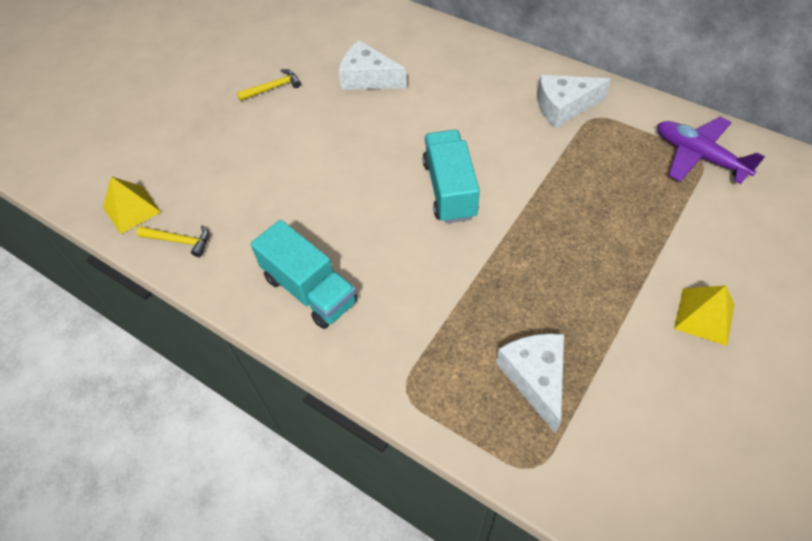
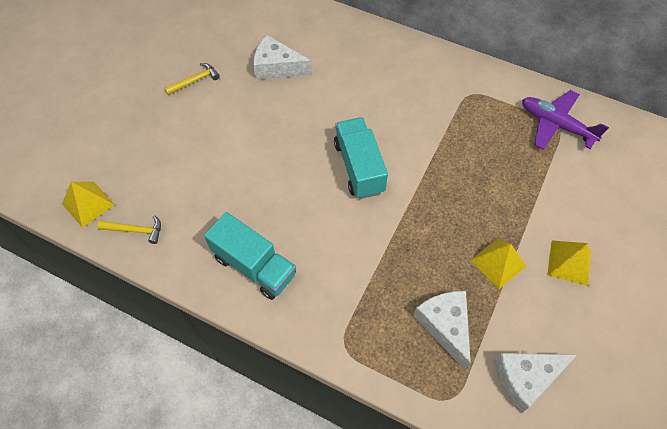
camera: 10 degrees left, 5 degrees up
white cheese [537,75,611,128] -> white cheese moved to [494,353,577,413]
none -> yellow pyramid [470,238,526,289]

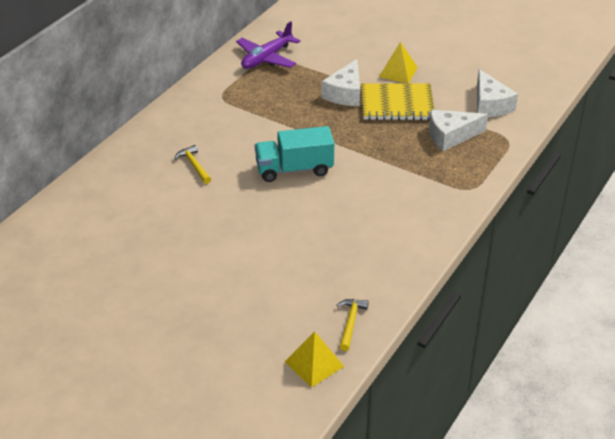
camera: 85 degrees left, 20 degrees down
yellow hammer [164,63,220,95] -> yellow hammer moved to [174,145,211,184]
turquoise truck [204,212,296,300] -> none
white cheese [253,35,312,79] -> white cheese moved to [321,59,360,106]
yellow pyramid [470,238,526,289] -> yellow notebook [361,83,434,120]

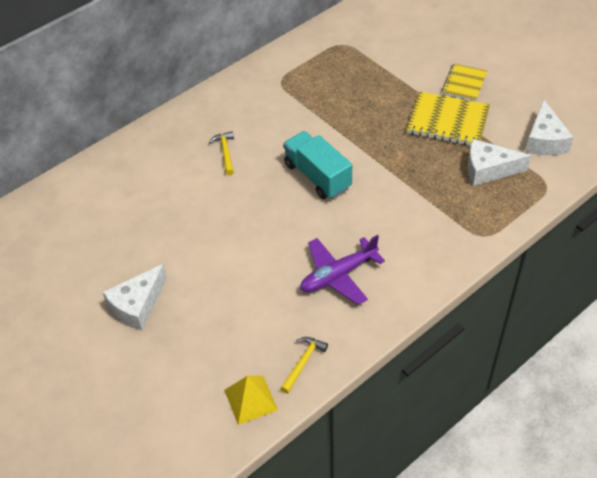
camera: 20 degrees right, 10 degrees up
purple plane [236,21,301,69] -> purple plane moved to [300,235,385,305]
turquoise truck [255,126,334,182] -> turquoise truck turned 45 degrees clockwise [283,131,352,199]
white cheese [321,59,360,106] -> white cheese moved to [103,264,167,330]
yellow pyramid [379,42,418,83] -> yellow notebook [442,64,487,101]

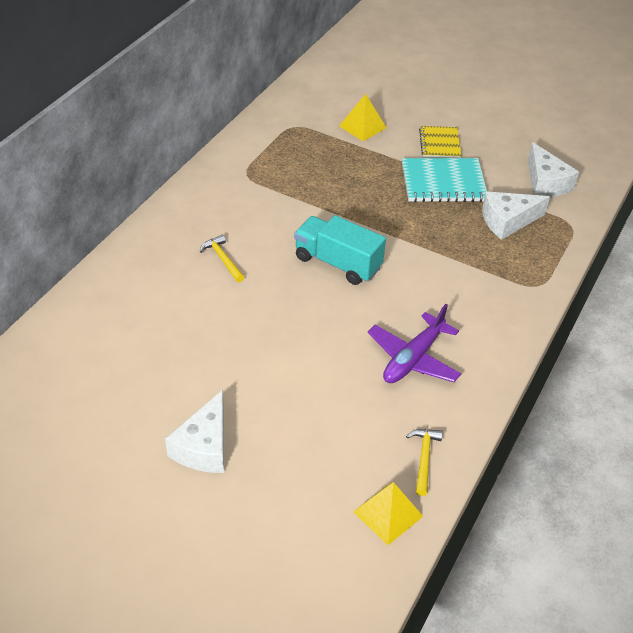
camera: 25 degrees left, 5 degrees down
yellow notebook [407,92,490,145] -> turquoise notebook [402,158,487,202]
none -> yellow pyramid [339,94,386,141]

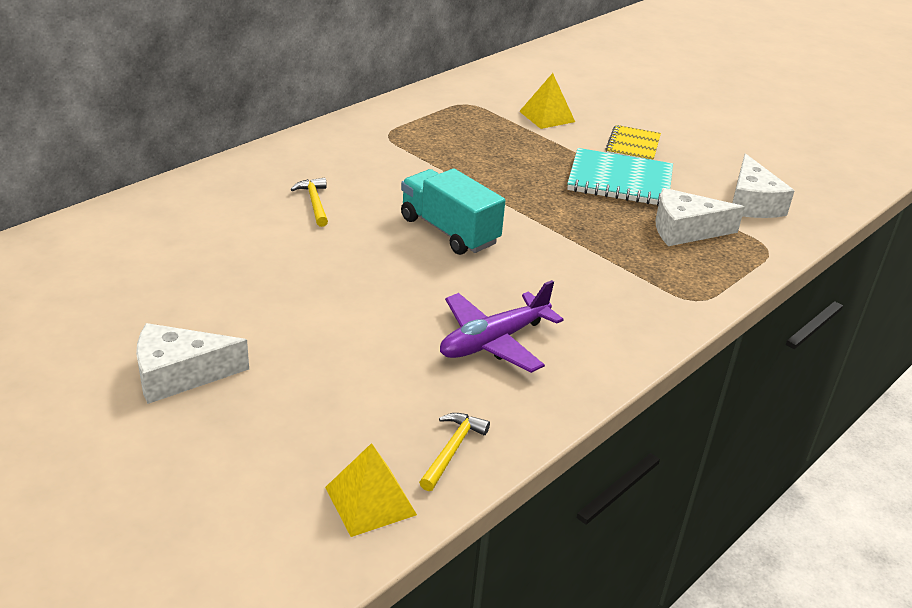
camera: 15 degrees right, 10 degrees down
white cheese [165,390,224,473] -> white cheese turned 45 degrees clockwise [136,323,249,404]

